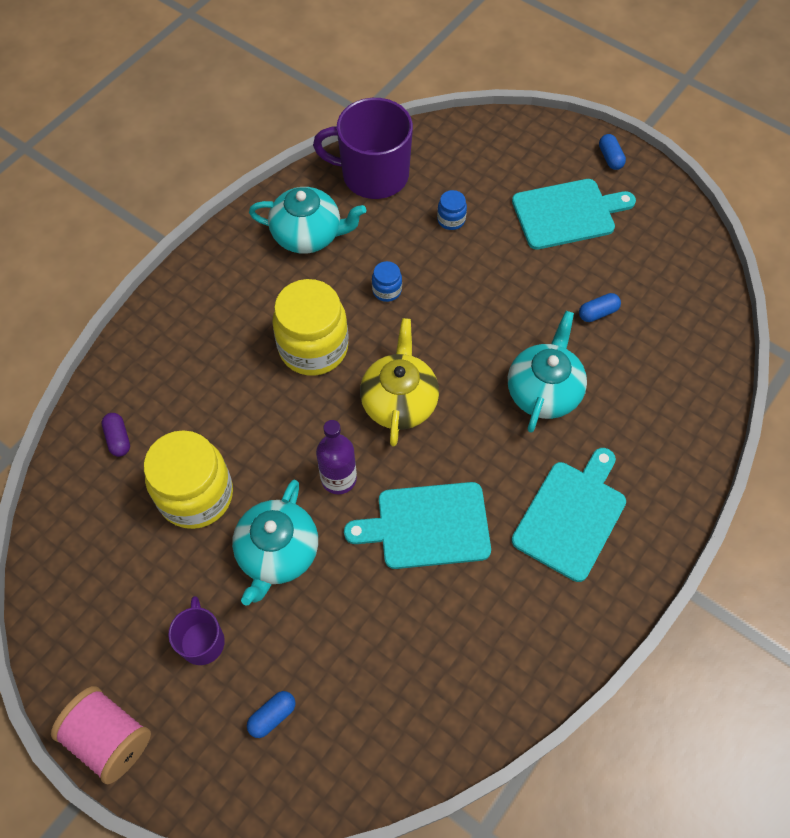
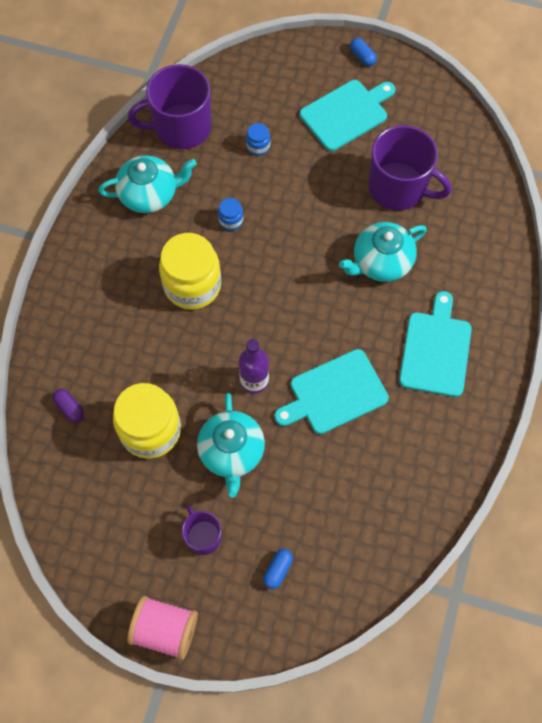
camera: 20 degrees left, 5 degrees up
yellow teapot [360,318,439,447] -> none
turquoise teapot [508,311,587,433] -> turquoise teapot turned 120 degrees counterclockwise [339,222,427,282]
blue capsule [579,293,621,322] -> purple mug [368,125,451,210]

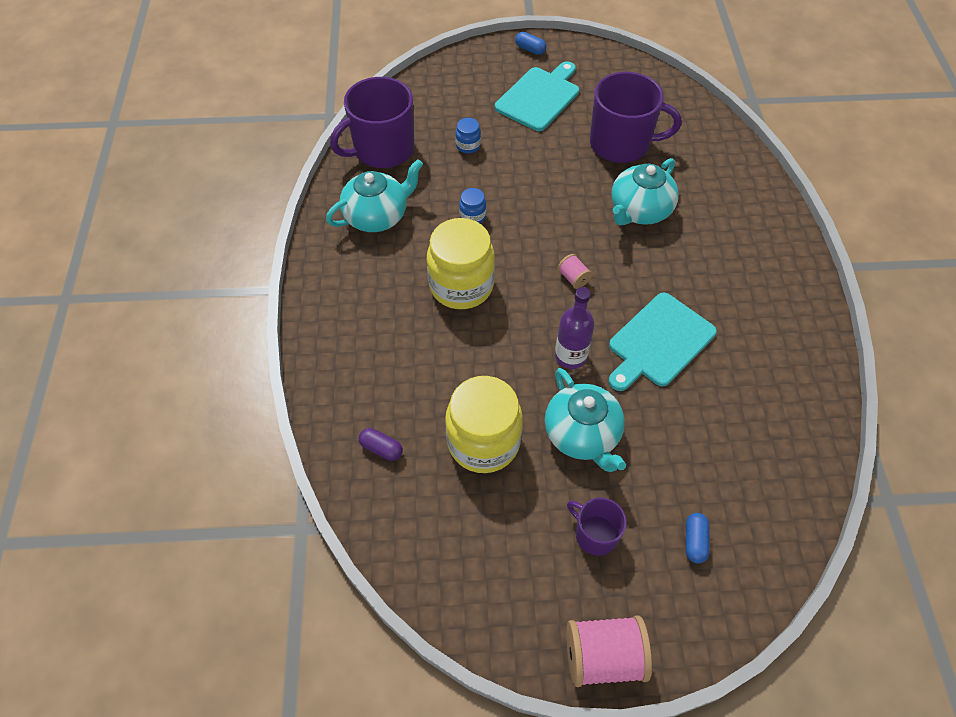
camera: 20 degrees left, 10 degrees down
turquoise cutting board [399,291,472,397] -> none
none -> pink spool [558,254,592,289]

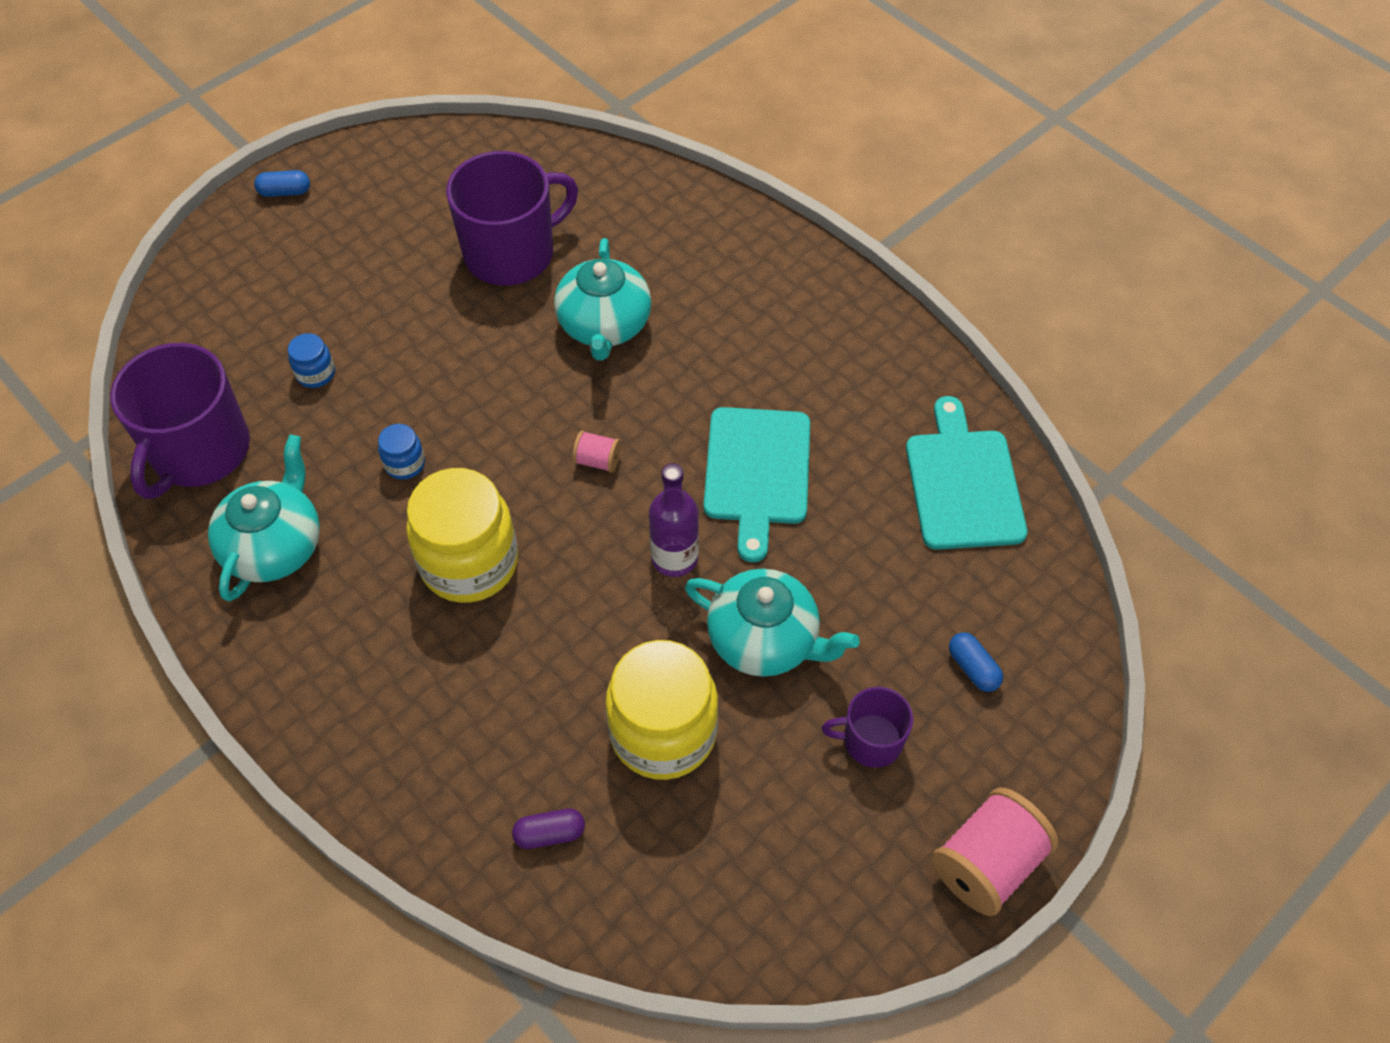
camera: 40 degrees left, 0 degrees up
turquoise cutting board [495,61,579,131] -> turquoise cutting board moved to [906,396,1027,550]

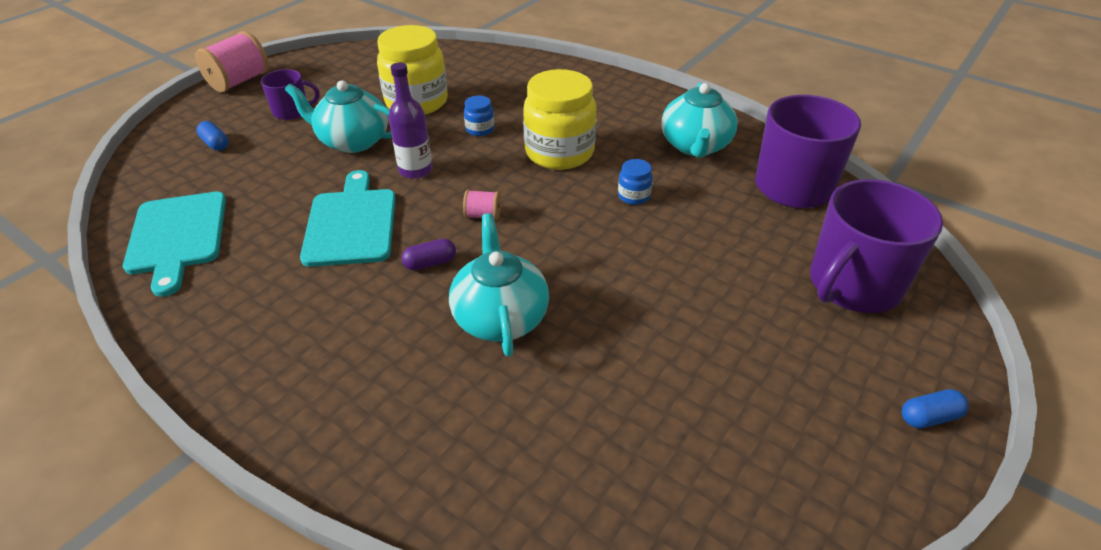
camera: 170 degrees right, 15 degrees down
blue jar [288,333,335,388] -> blue jar moved to [464,95,494,136]
purple mug [446,151,578,285] -> purple mug moved to [810,179,943,313]
purple capsule [512,808,585,849] -> purple capsule moved to [401,239,456,270]

